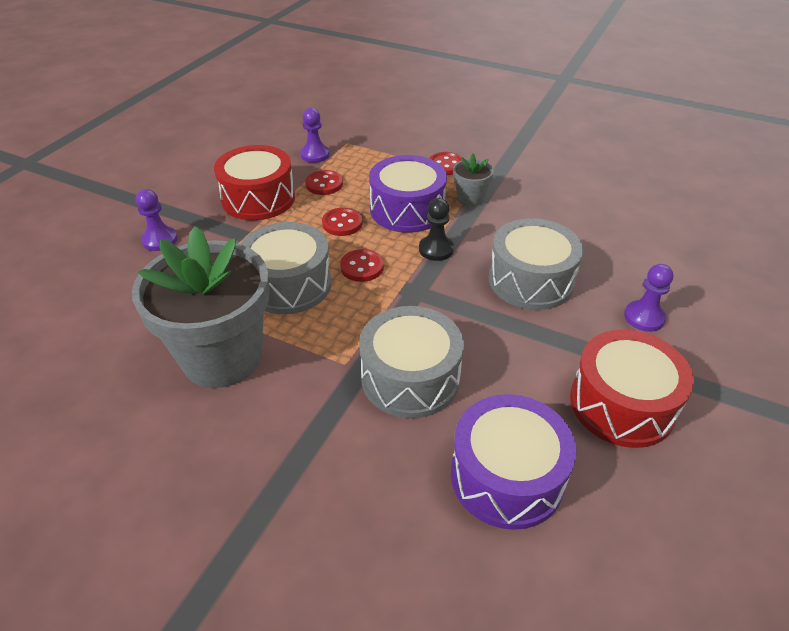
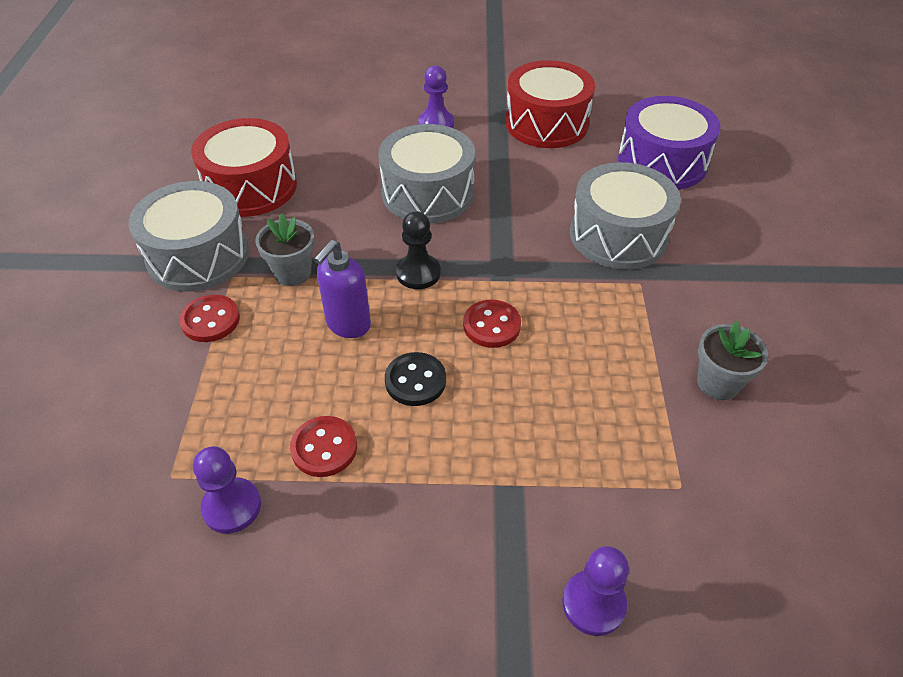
camera: 115 degrees left, 5 degrees up
grey flower pot [132,226,269,388] -> grey flower pot [697,321,768,400], size x0.44
red drum [214,145,295,220] -> red drum moved to [191,118,297,217]
grey drum [241,222,332,314] -> grey drum moved to [128,181,249,292]
red button [322,208,362,236] -> black button [385,352,446,406]
purple drum [369,155,447,233] -> purple soap dispenser [314,240,371,338]

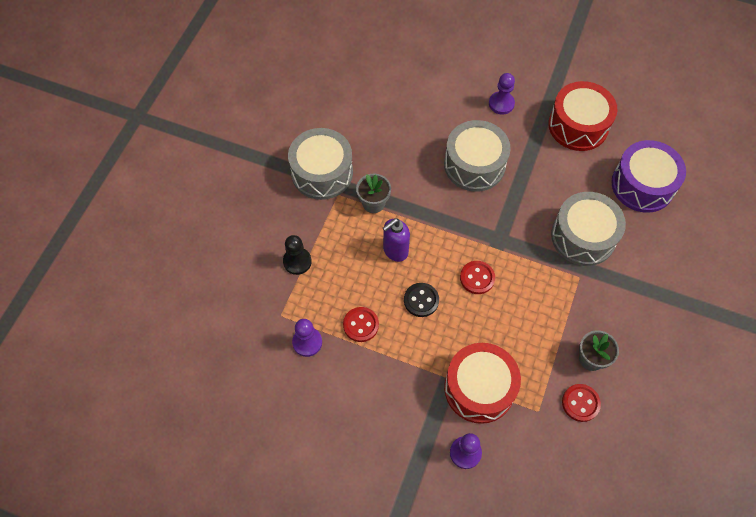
camera: 20 degrees right, 15 degrees up
red button [179,295,240,342] -> red button moved to [562,384,601,422]
red drum [191,118,297,217] -> red drum moved to [444,343,521,424]
black pawn [396,211,441,289] -> black pawn moved to [283,235,312,275]

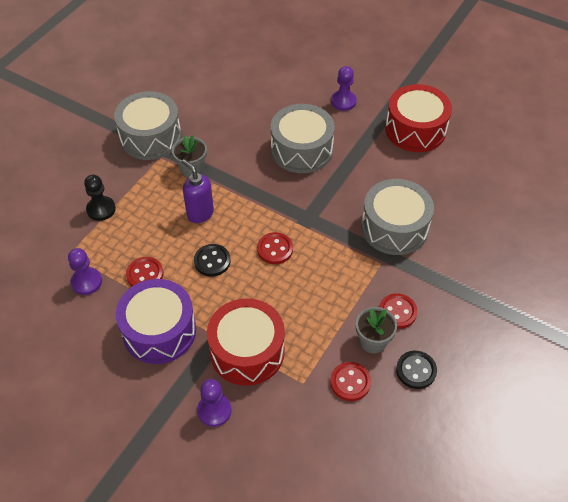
camera: 10 degrees right, 10 degrees down
purple soap dispenser [383,218,410,262] -> purple soap dispenser turned 75 degrees clockwise [182,159,214,223]
purple drum [611,140,686,213] -> purple drum moved to [116,279,196,364]
none -> red button [379,293,417,329]
none -> black button [396,351,437,389]

